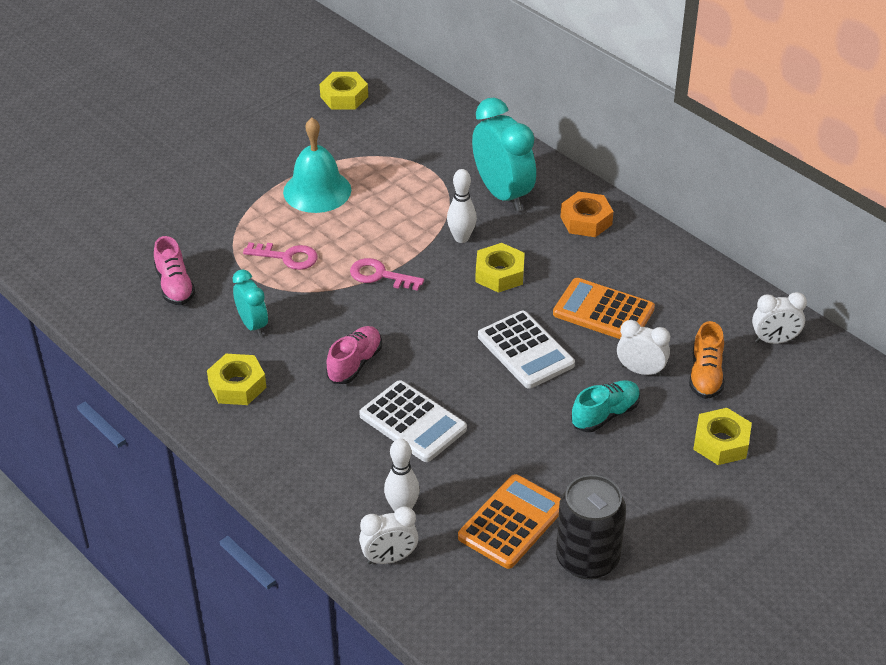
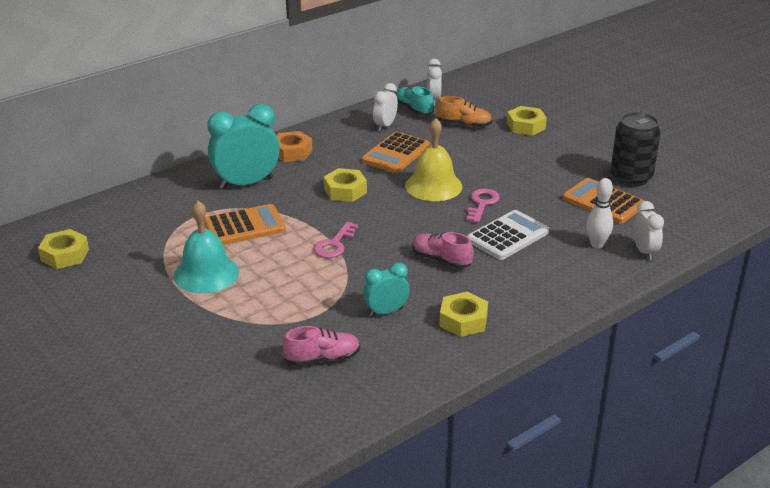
camera: 85 degrees left, 10 degrees down
pink key [243,242,318,270] -> pink key moved to [466,189,500,223]
white bowling pin [447,169,477,243] -> none
white calculator [478,311,575,389] -> yellow bell [405,118,463,201]
turquoise shoe [571,380,640,432] -> turquoise shoe moved to [396,86,434,116]
white clock [617,320,670,376] -> white clock moved to [373,83,398,131]
none -> orange calculator [204,204,286,245]

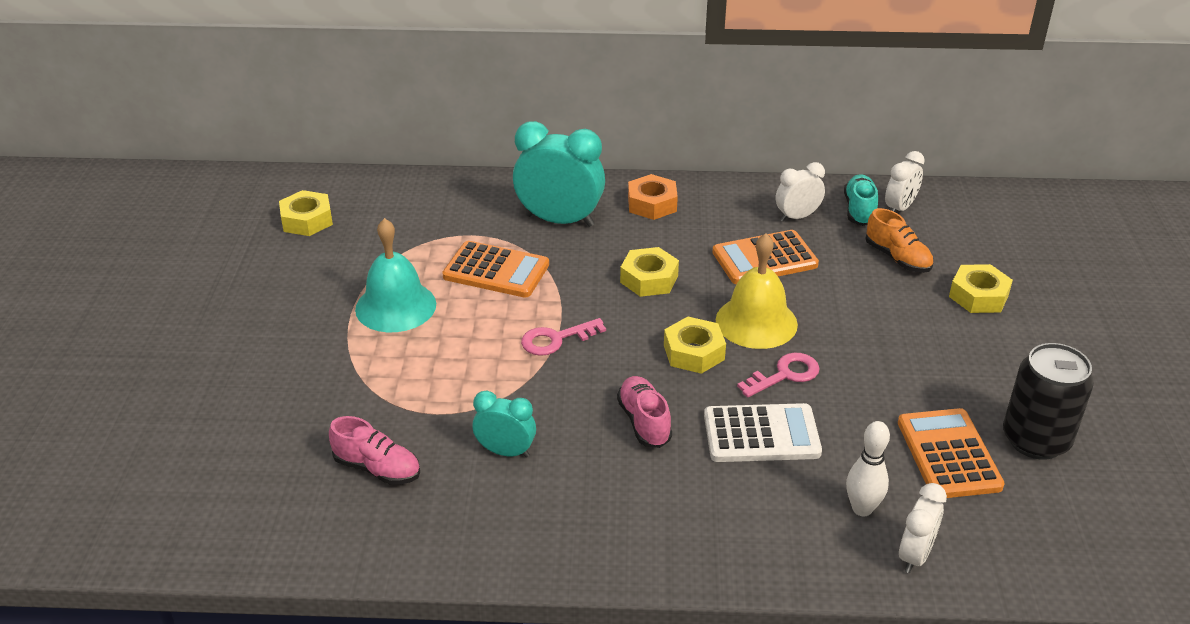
camera: 40 degrees right, 5 degrees up
yellow nut [439,292,488,337] -> yellow nut moved to [664,317,726,374]

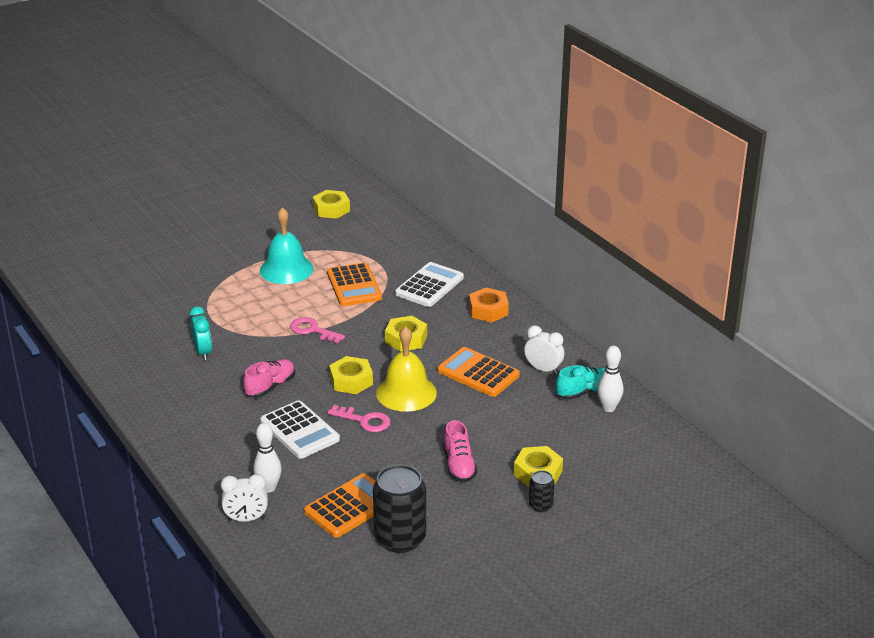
camera: 55 degrees right, 5 degrees down
pink shoe [329,416,420,485] -> pink shoe moved to [443,420,477,483]
turquoise clock [513,121,605,227] -> white calculator [395,262,464,307]
orange shoe [865,208,933,273] -> none
white clock [885,151,925,212] -> white bowling pin [597,346,623,412]
none -> black can [529,470,555,512]

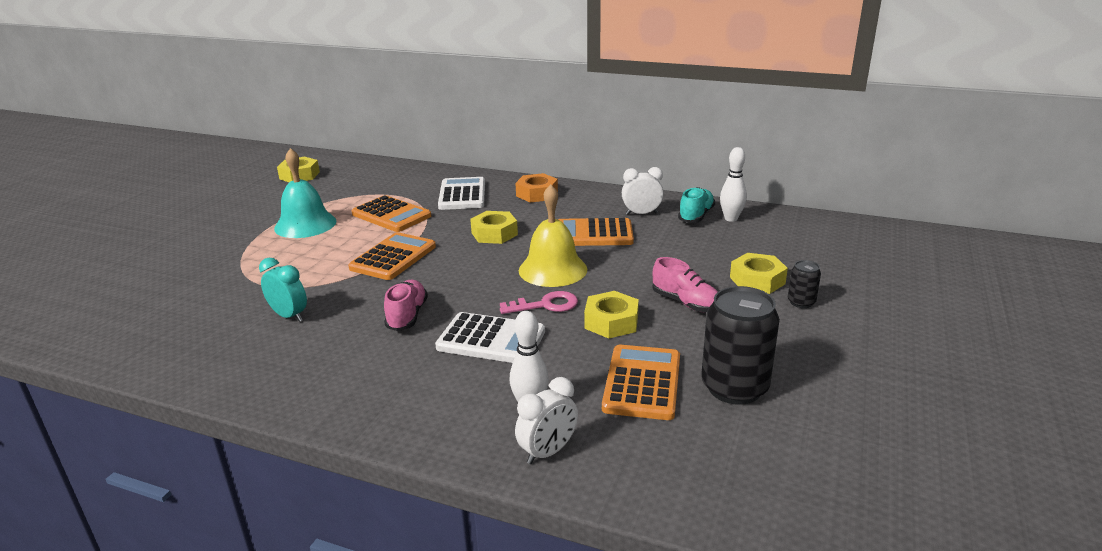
camera: 35 degrees left, 5 degrees down
pink key [290,317,345,343] -> orange calculator [348,232,436,280]
yellow nut [329,356,373,394] -> yellow nut moved to [584,291,639,339]

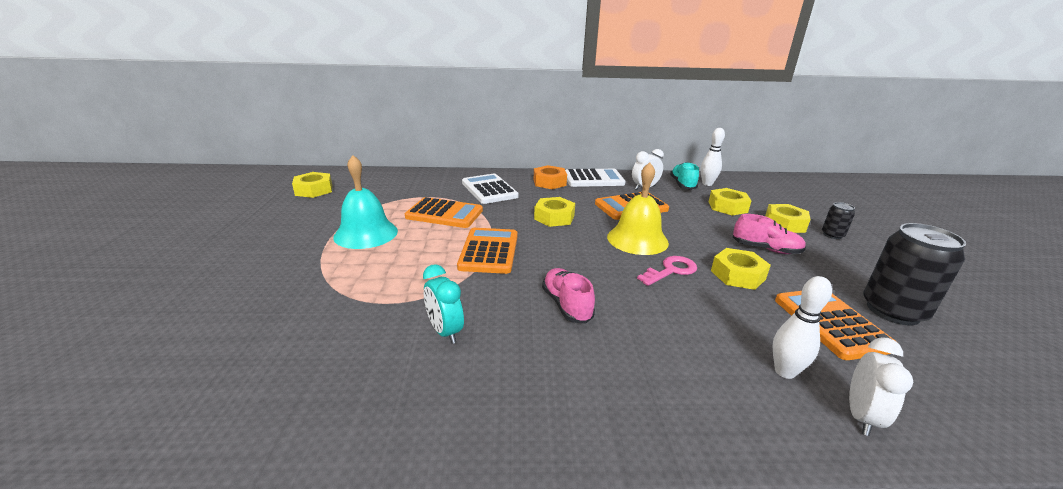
camera: 25 degrees left, 0 degrees up
turquoise clock [259,258,307,322] -> turquoise clock turned 135 degrees counterclockwise [423,264,464,344]
white calculator [435,312,545,363] -> white calculator moved to [565,169,625,187]
none -> yellow nut [709,188,752,216]

